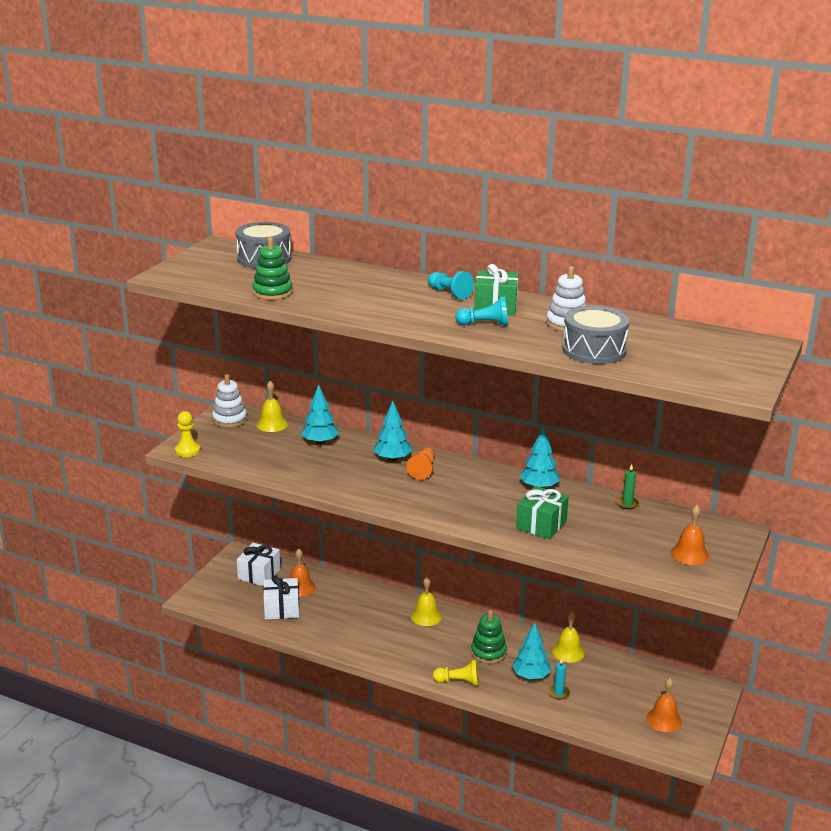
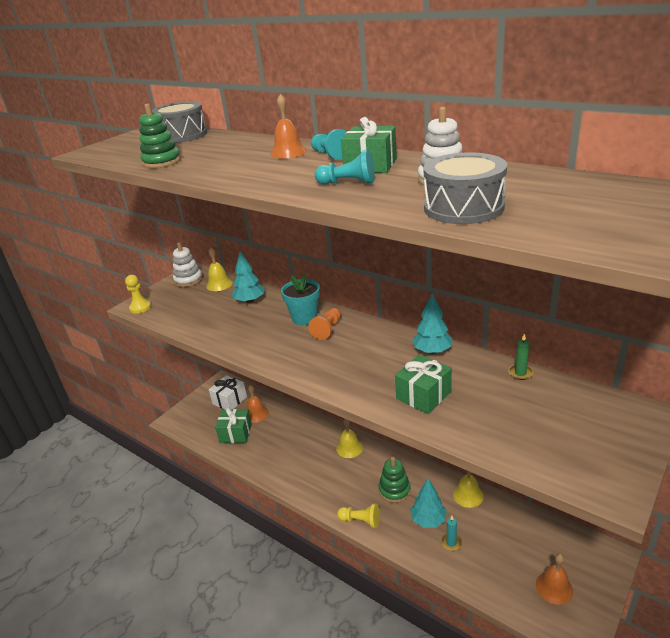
camera: 15 degrees right, 5 degrees up
white gift [263,576,299,620] -> green gift [215,407,252,443]
turquoise tree [373,401,412,462] -> turquoise flower pot [281,274,320,325]
orange bell [671,505,709,565] -> orange bell moved to [271,94,307,159]

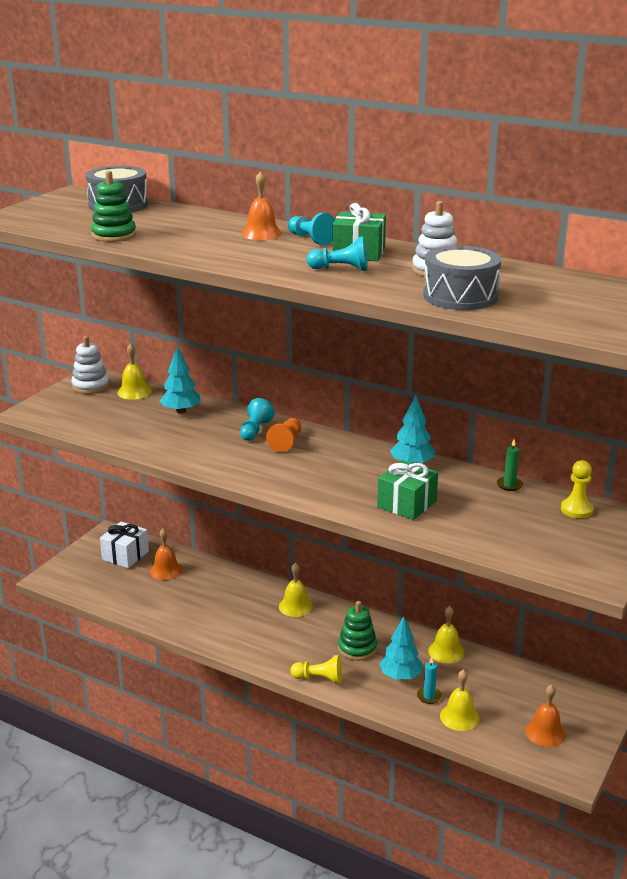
camera: 10 degrees left, 5 degrees down
yellow pawn [125,275,151,313] -> yellow pawn moved to [561,460,593,518]
green gift [215,407,252,443] -> none
turquoise flower pot [281,274,320,325] -> turquoise pawn [240,398,275,441]
none -> yellow bell [440,669,479,731]

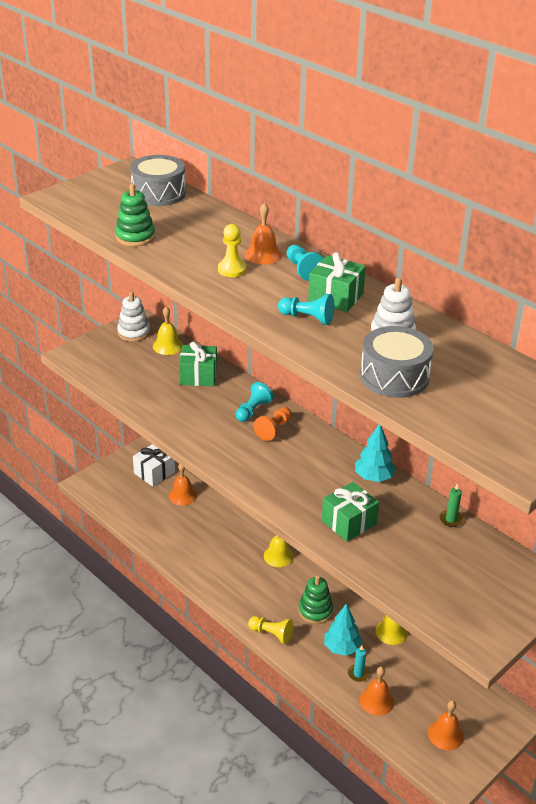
camera: 15 degrees right, 10 degrees up
turquoise tree [160,346,201,414] -> green gift [179,342,217,386]
yellow bell [440,669,479,731] -> orange bell [360,667,394,716]
yellow pawn [561,460,593,518] -> yellow pawn moved to [218,224,247,277]

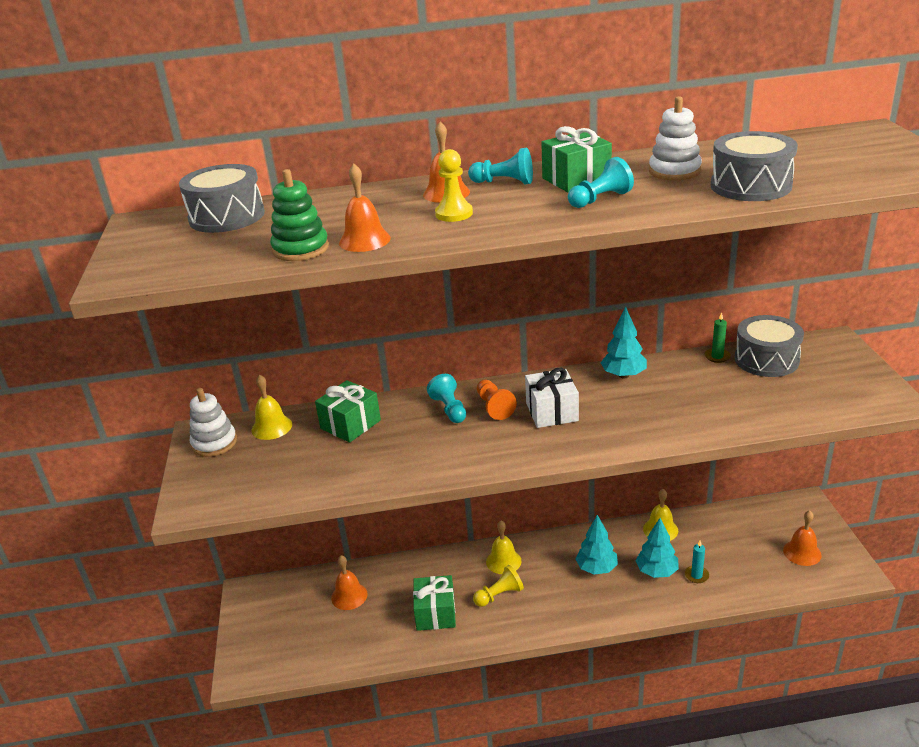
camera: 50 degrees left, 5 degrees down
white gift [133,444,175,487] -> white gift moved to [525,367,579,428]
yellow pawn [248,616,293,644] -> yellow pawn moved to [473,565,524,607]
green stacking toy [298,575,333,624] -> turquoise tree [575,515,618,575]
green gift [322,482,379,542] -> green gift moved to [413,575,456,631]
orange bell [360,667,394,716] -> orange bell moved to [339,163,391,252]
none -> grey drum [735,315,804,377]

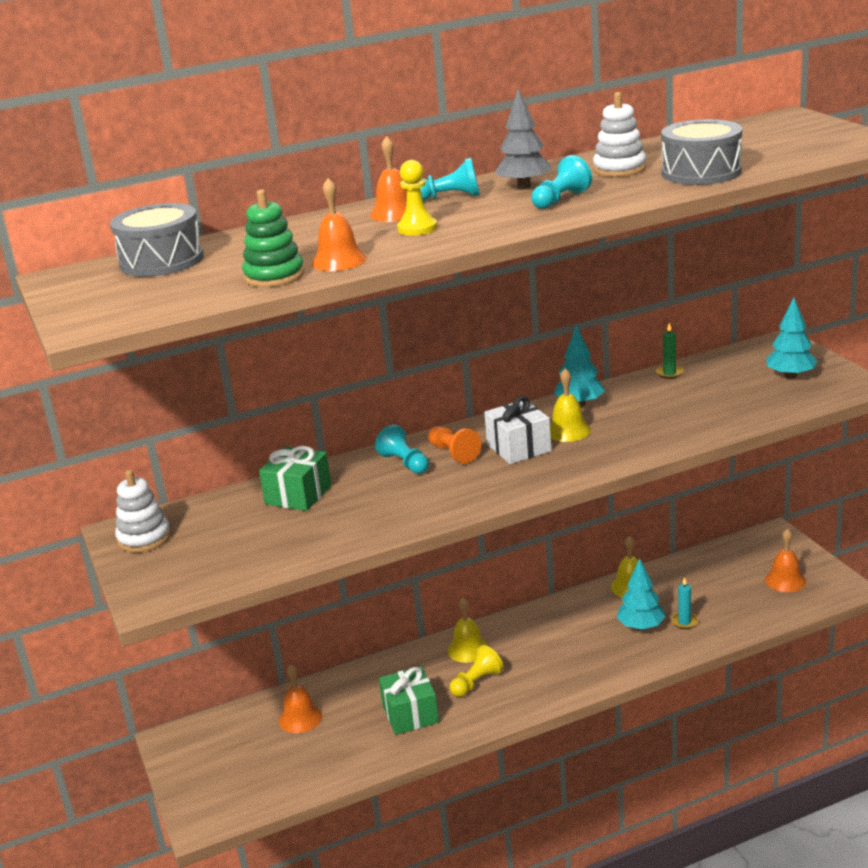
camera: 15 degrees left, 5 degrees down
yellow bell [251,375,292,440] -> yellow bell moved to [550,368,591,442]
green gift [541,126,612,192] -> grey tree [494,89,552,189]
turquoise tree [575,515,618,575] -> turquoise tree moved to [766,297,818,379]
grey drum [735,315,804,377] -> none

